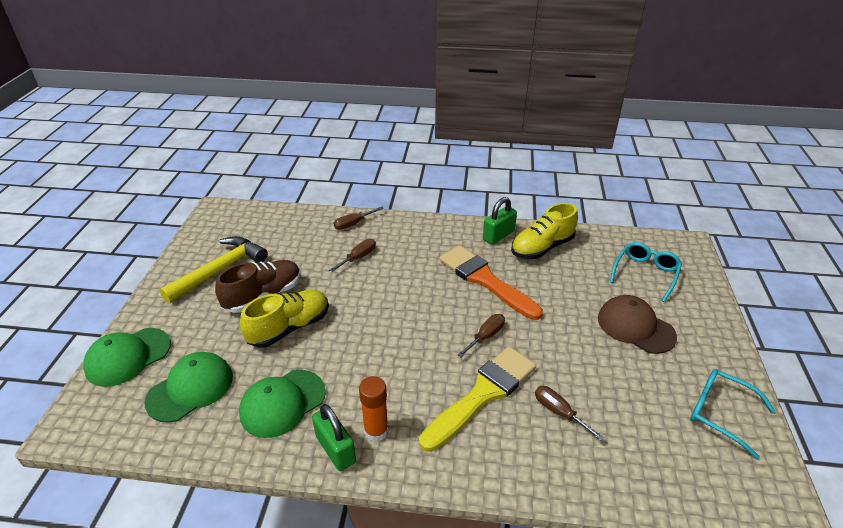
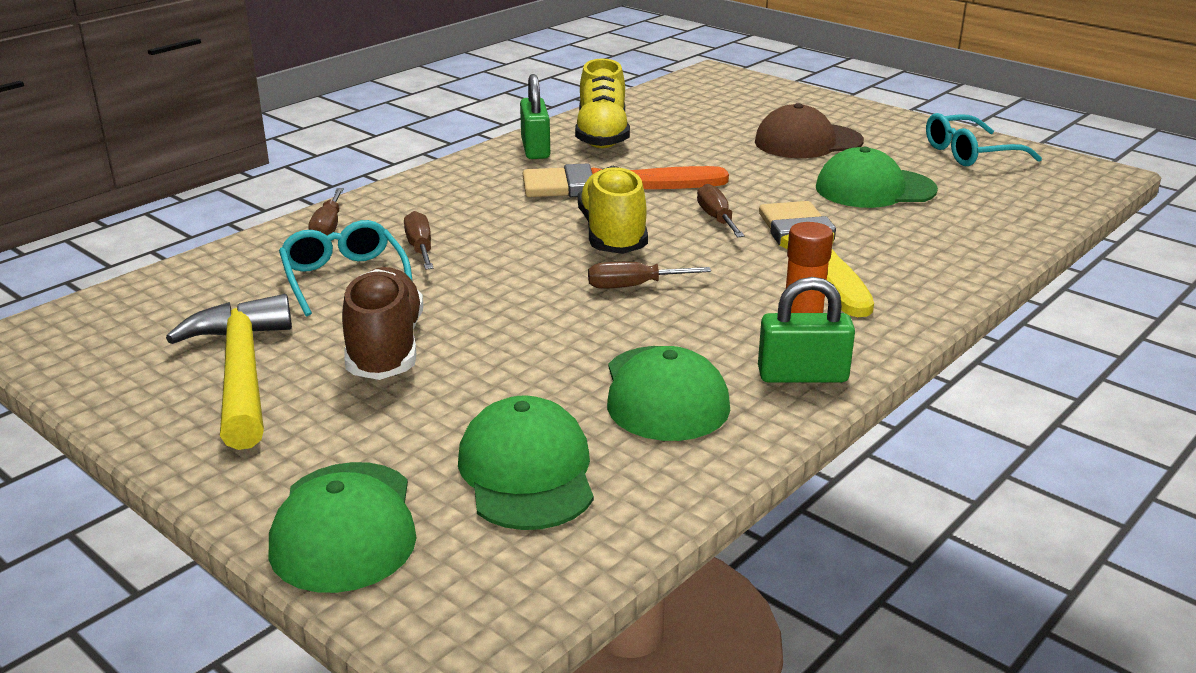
camera: 55 degrees left, 10 degrees down
yellow shoe [240,289,329,348] -> yellow shoe moved to [578,166,648,254]
brown screwdriver [535,386,604,441] -> brown screwdriver moved to [588,262,711,289]
turquoise glasses [610,242,682,302] -> turquoise glasses moved to [279,220,412,316]
none -> green cap [816,147,938,208]

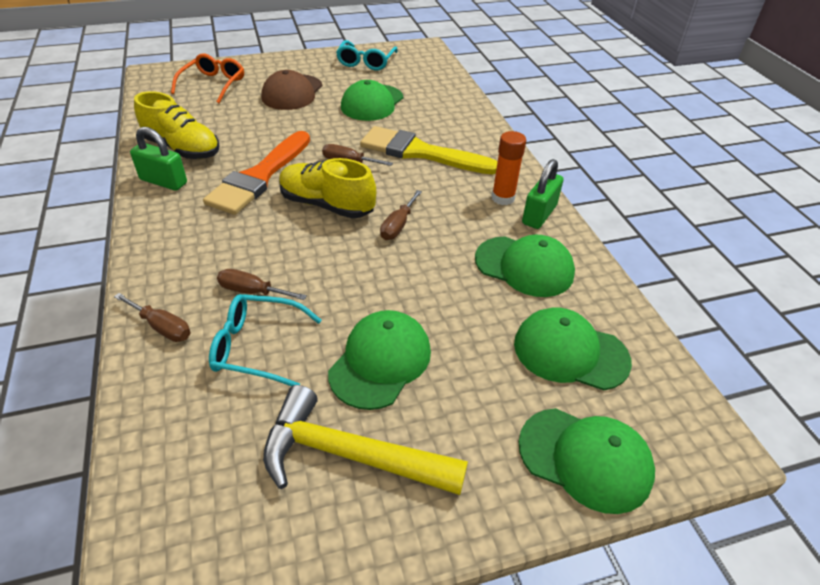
camera: 60 degrees left, 15 degrees up
brown shoe [342,267,423,380] -> green cap [328,310,431,410]
none -> orange glasses [171,54,244,103]

